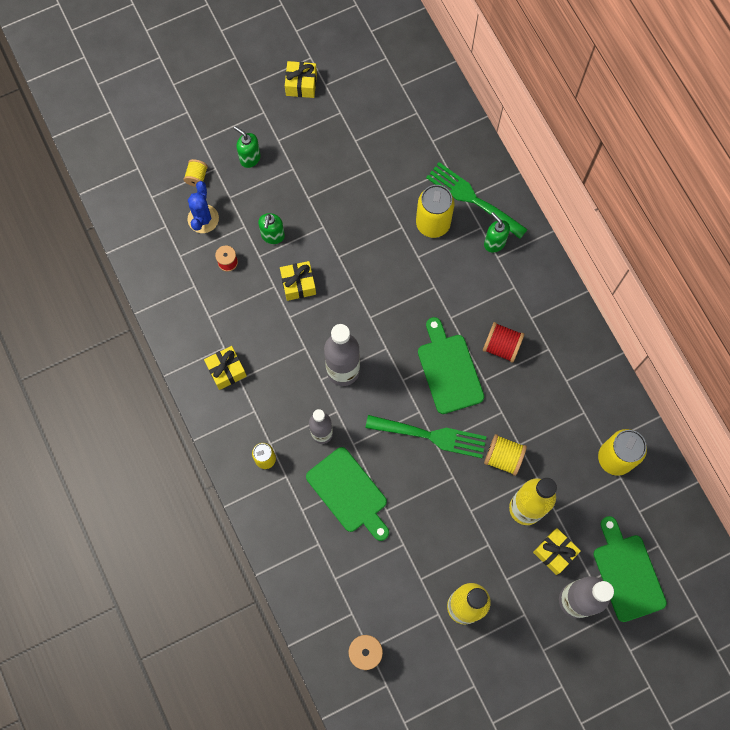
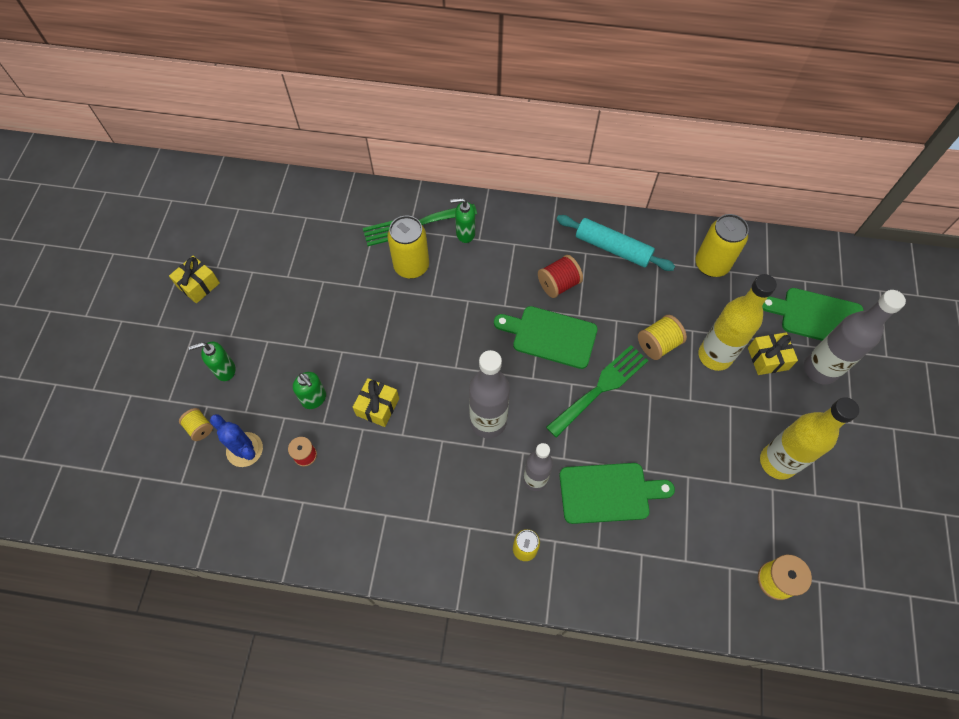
camera: 55 degrees left, 10 degrees down
yellow gift [204,346,247,390] -> none
none -> turquoise rolling pin [556,215,675,271]

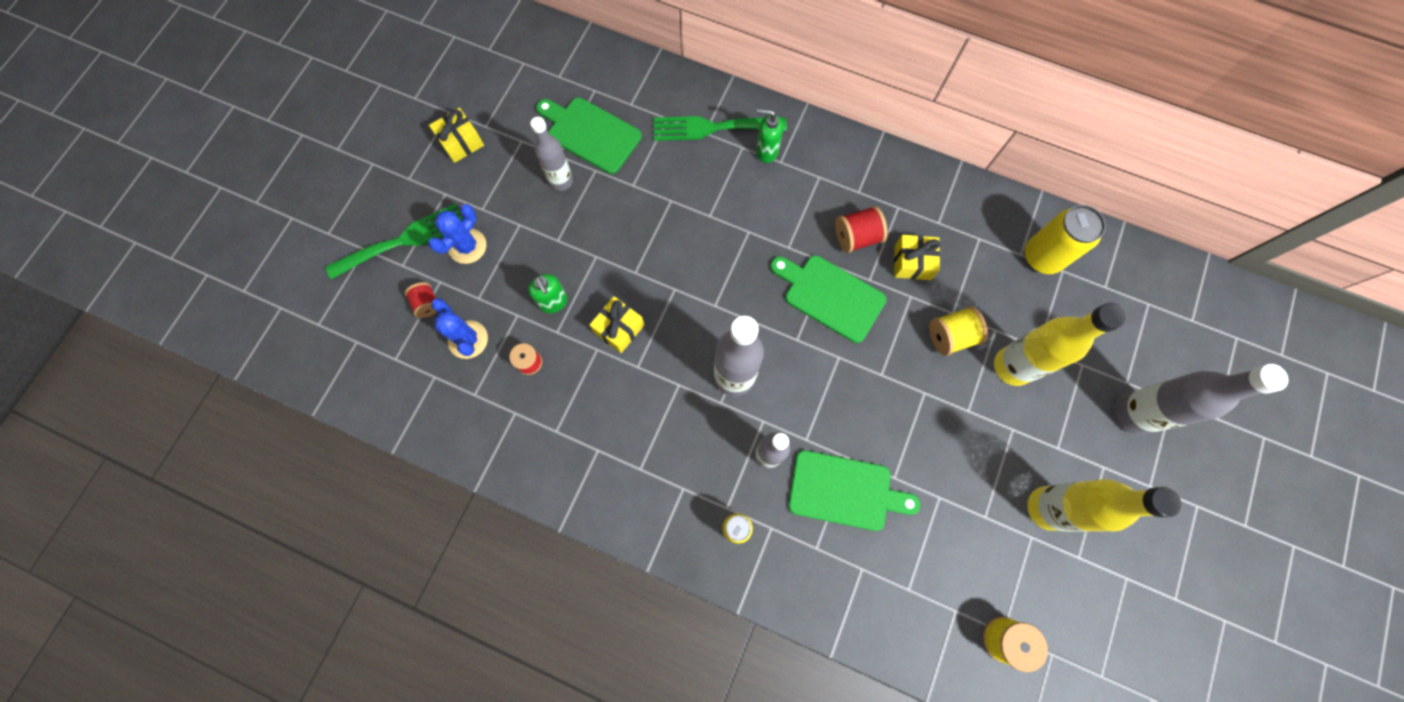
camera: 15 degrees right, 10 degrees up
yellow spool [179,408,213,441] -> red spool [405,282,437,318]
green soap dispenser [189,341,235,381] -> blue cactus [428,204,486,264]
yellow can [387,216,429,279] -> none
green fork [546,345,648,438] -> green fork moved to [325,204,463,280]
turquoise rolling pin [556,215,675,271] -> none
yellow gift [748,332,798,375] -> yellow gift moved to [894,235,940,280]
green cutting board [762,288,864,341] -> green cutting board moved to [536,97,642,174]
none -> grey bottle [530,117,573,191]

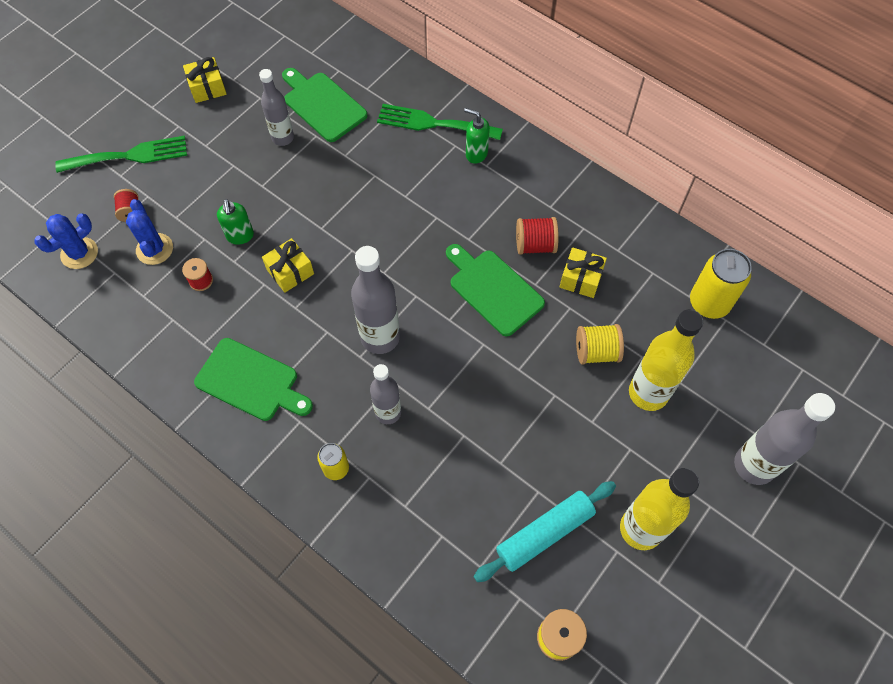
camera: 15 degrees right, 10 degrees down
blue cactus [428,204,486,264] -> blue cactus moved to [34,213,98,269]
green cutting board [788,450,921,531] -> green cutting board moved to [194,338,313,421]
none -> turquoise rolling pin [474,481,616,582]

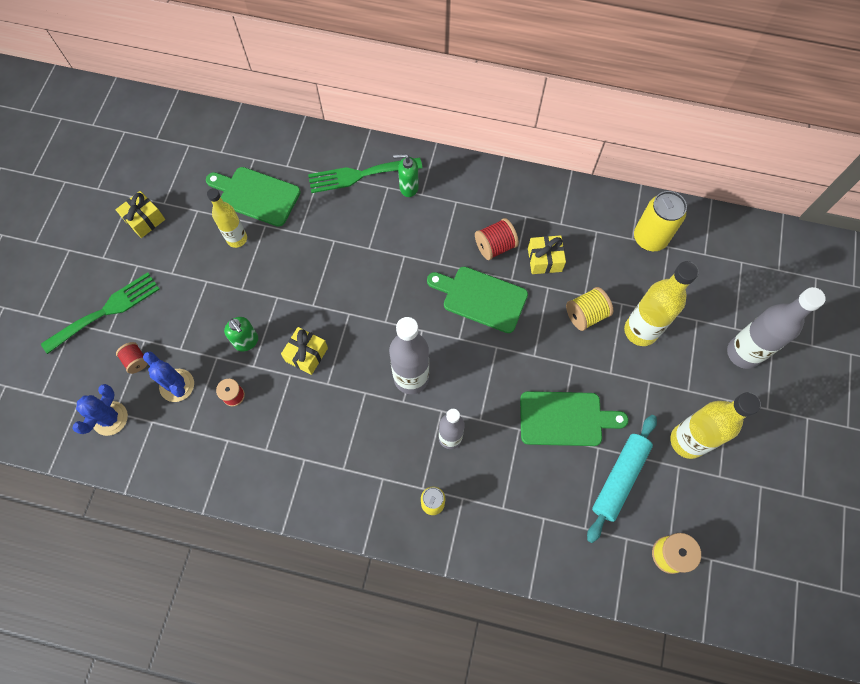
camera: 25 degrees left, 5 degrees up
green cutting board [194,338,313,421] -> green cutting board moved to [520,391,628,446]
grey bottle [259,69,294,146] -> yellow bottle [207,188,247,248]

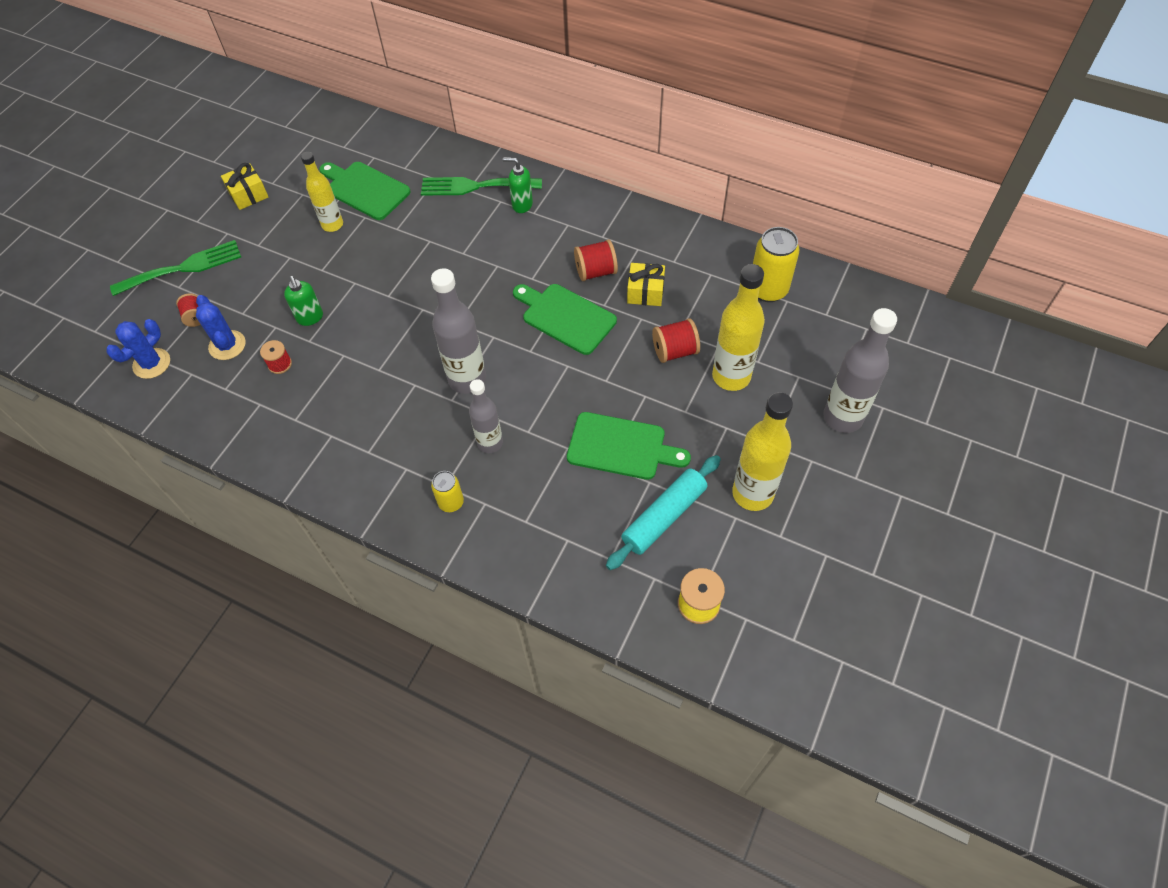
camera: 15 degrees right, 10 degrees down
yellow gift [281,327,328,375] -> none
yellow spool [566,287,613,331] -> red spool [652,318,700,363]

